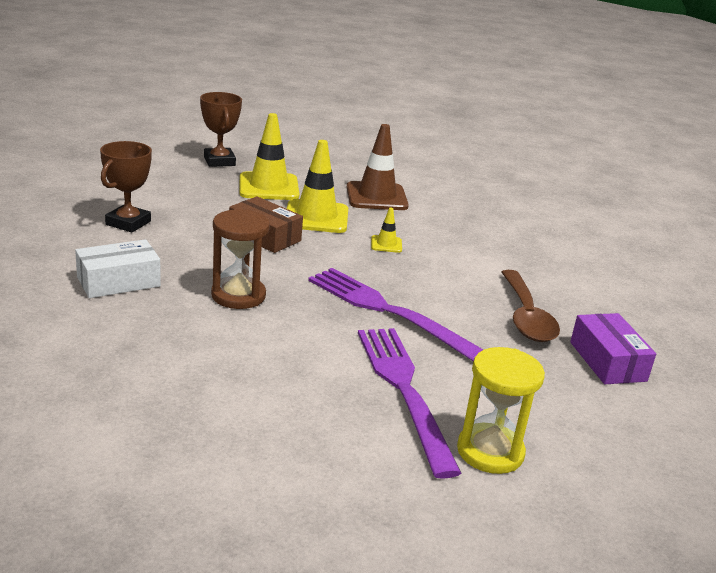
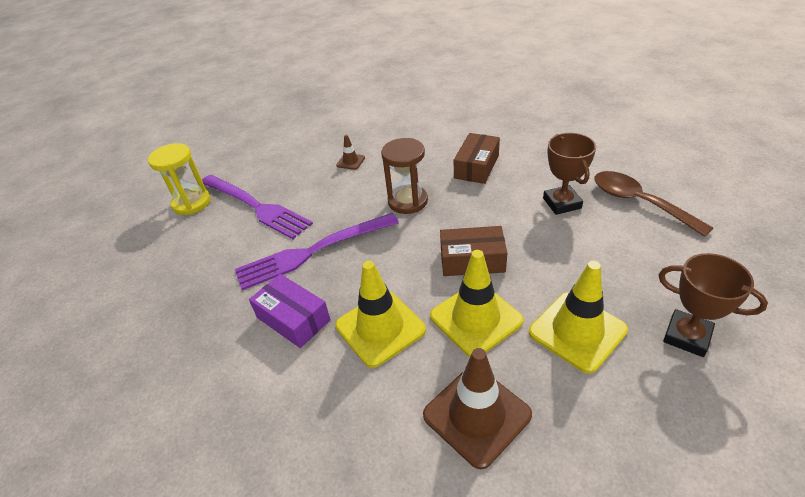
camera: 150 degrees right, 15 degrees up
white box [75,239,161,298] -> brown box [454,133,500,184]
purple fork [308,268,483,362] -> purple fork turned 150 degrees clockwise [235,213,399,290]
yellow traffic cone [371,208,402,253] -> yellow traffic cone [335,261,426,368], size x2.11
brown spoon [501,270,560,342] -> brown spoon moved to [594,171,713,237]
purple box [570,313,656,384] -> purple box moved to [249,274,331,348]
none -> brown traffic cone [336,135,365,170]

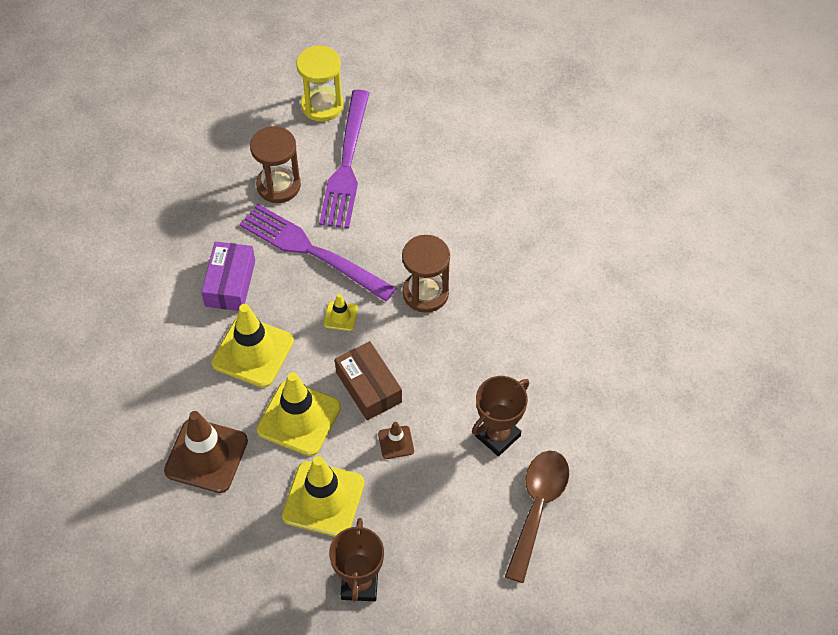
camera: 55 degrees right, 15 degrees up
brown traffic cone [336,135,365,170] -> brown traffic cone moved to [378,422,414,459]
brown box [454,133,500,184] -> none
none -> brown hourglass [250,126,301,203]
none -> yellow traffic cone [324,294,358,331]

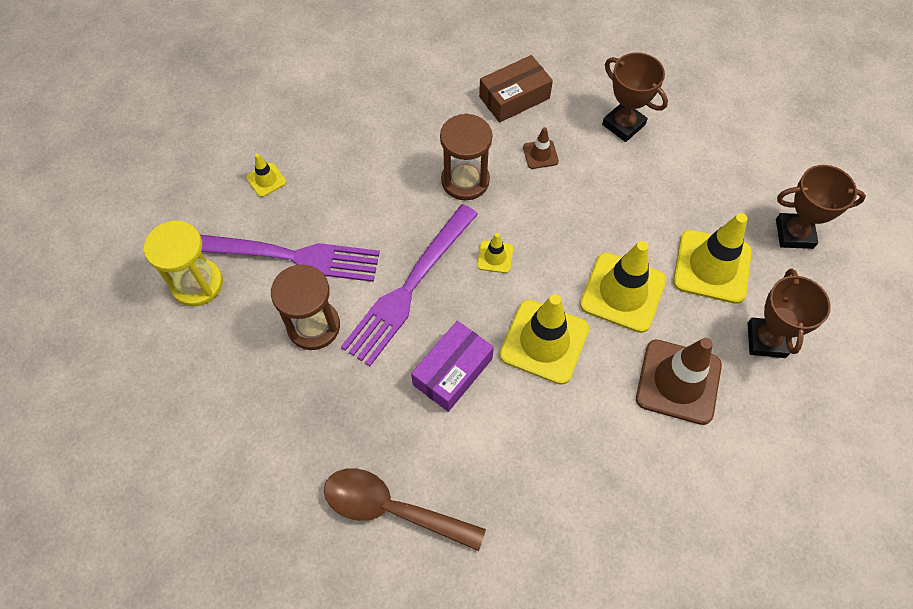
camera: 90 degrees left, 5 degrees up
purple box [201,241,255,311] -> purple box turned 60 degrees counterclockwise [411,321,494,412]
brown box [335,341,402,420] -> brown box moved to [479,55,553,123]
brown traffic cone [378,422,414,459] -> brown traffic cone moved to [523,127,559,169]
brown spoon [505,451,569,583] -> brown spoon moved to [324,468,486,551]
none -> yellow traffic cone [246,153,286,197]
none -> brown trophy [748,268,831,358]

